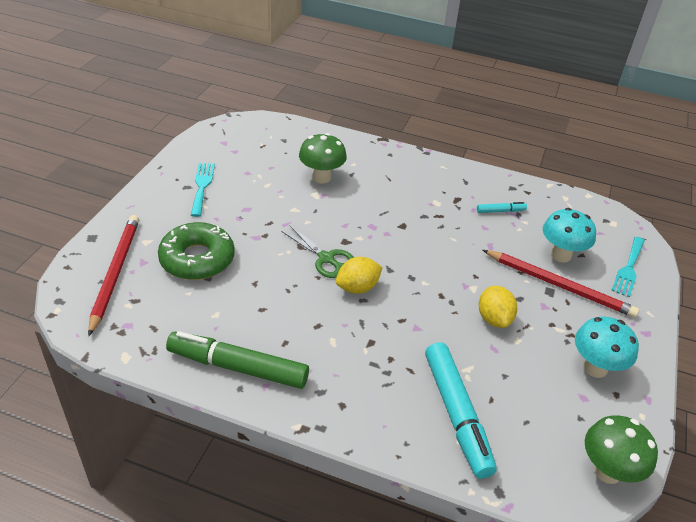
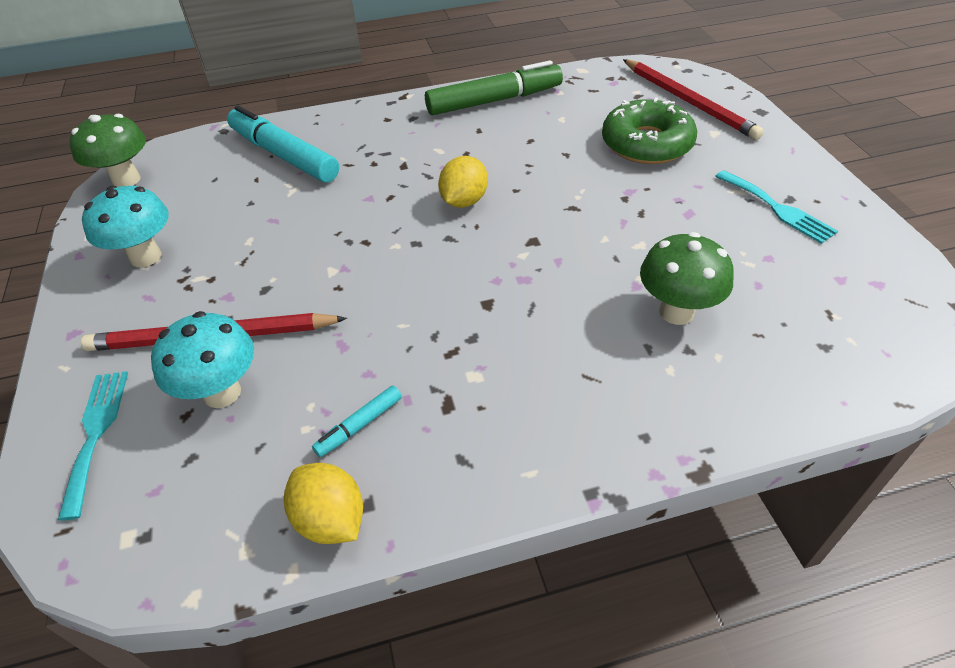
camera: 150 degrees right, 5 degrees up
green scissors [281,225,354,278] -> none
yellow lemon [479,286,517,328] -> yellow lemon moved to [284,463,363,544]

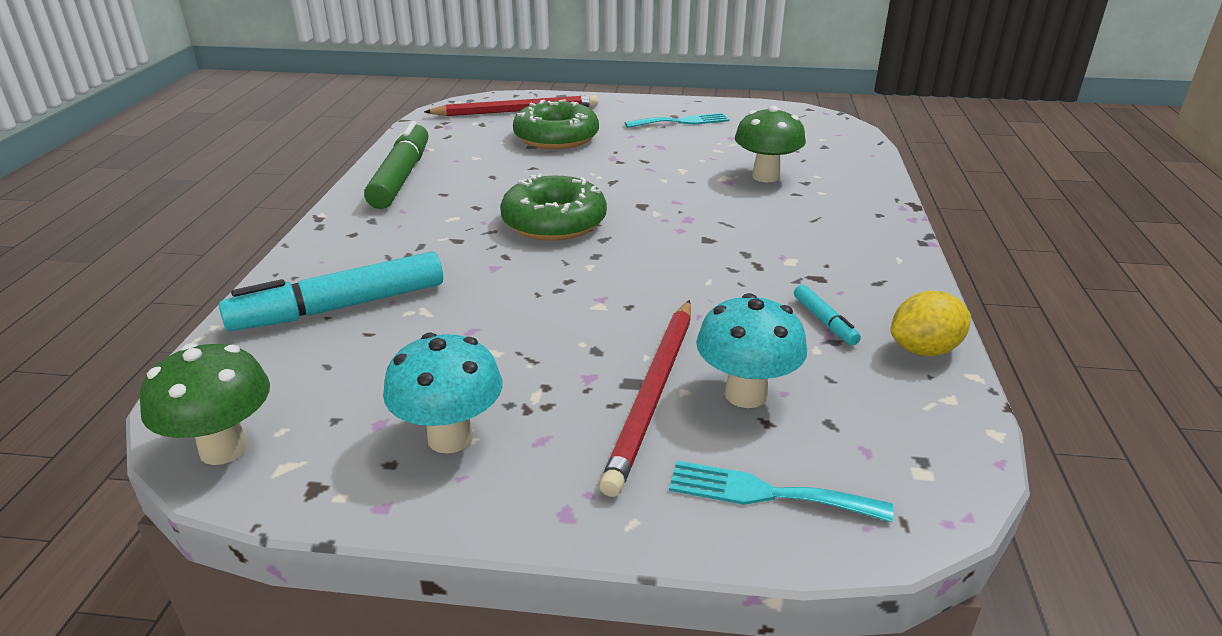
camera: 70 degrees left, 15 degrees down
yellow lemon [438,156,488,208] -> green donut [500,173,607,241]

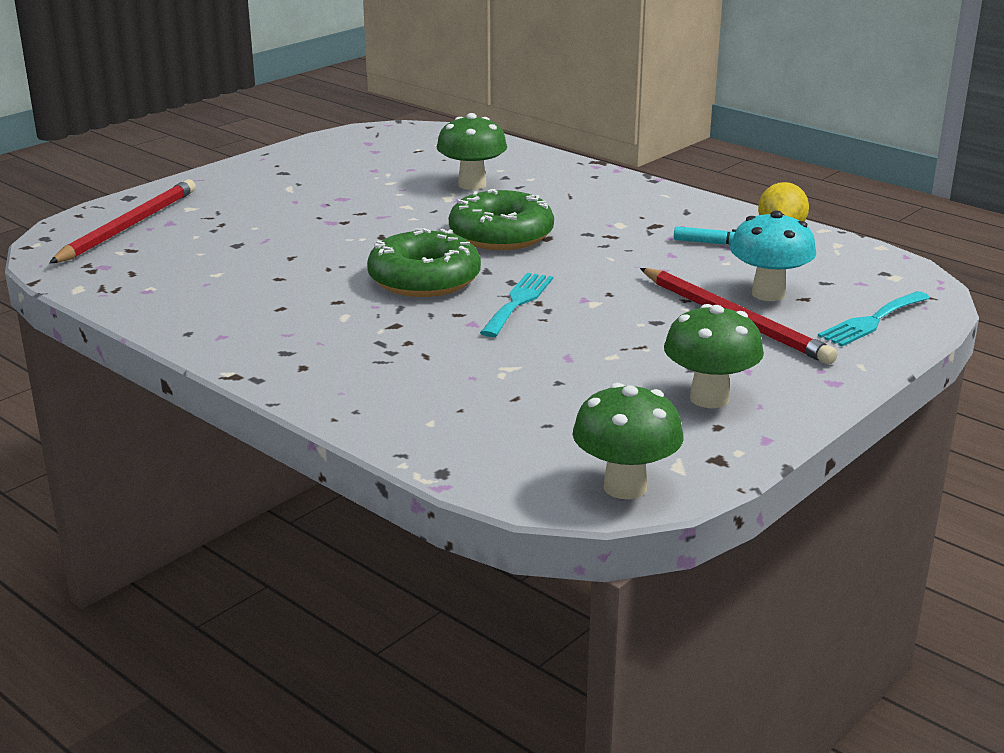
camera: 55 degrees left, 5 degrees down
turquoise marker [219,252,443,331] -> none
green marker [364,121,428,209] -> none
turquoise mushroom [383,333,502,453] -> green mushroom [664,304,764,408]
green donut [513,99,599,149] -> green donut moved to [449,189,554,250]
turquoise fork [625,113,729,128] -> turquoise fork moved to [480,273,553,337]

